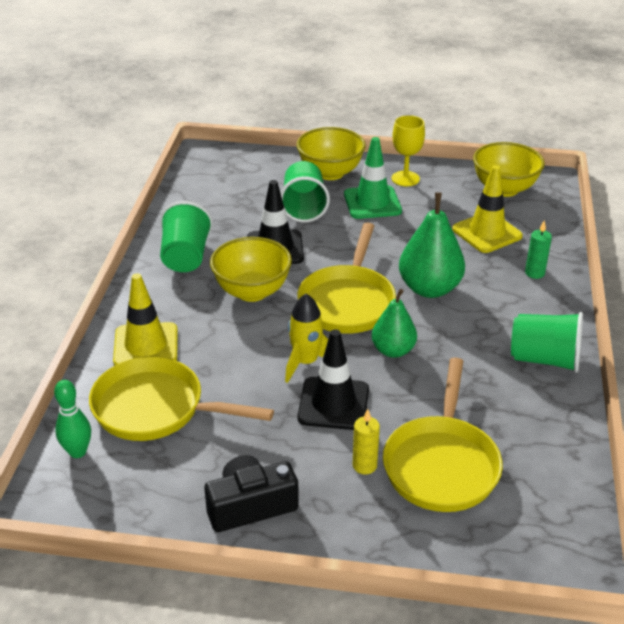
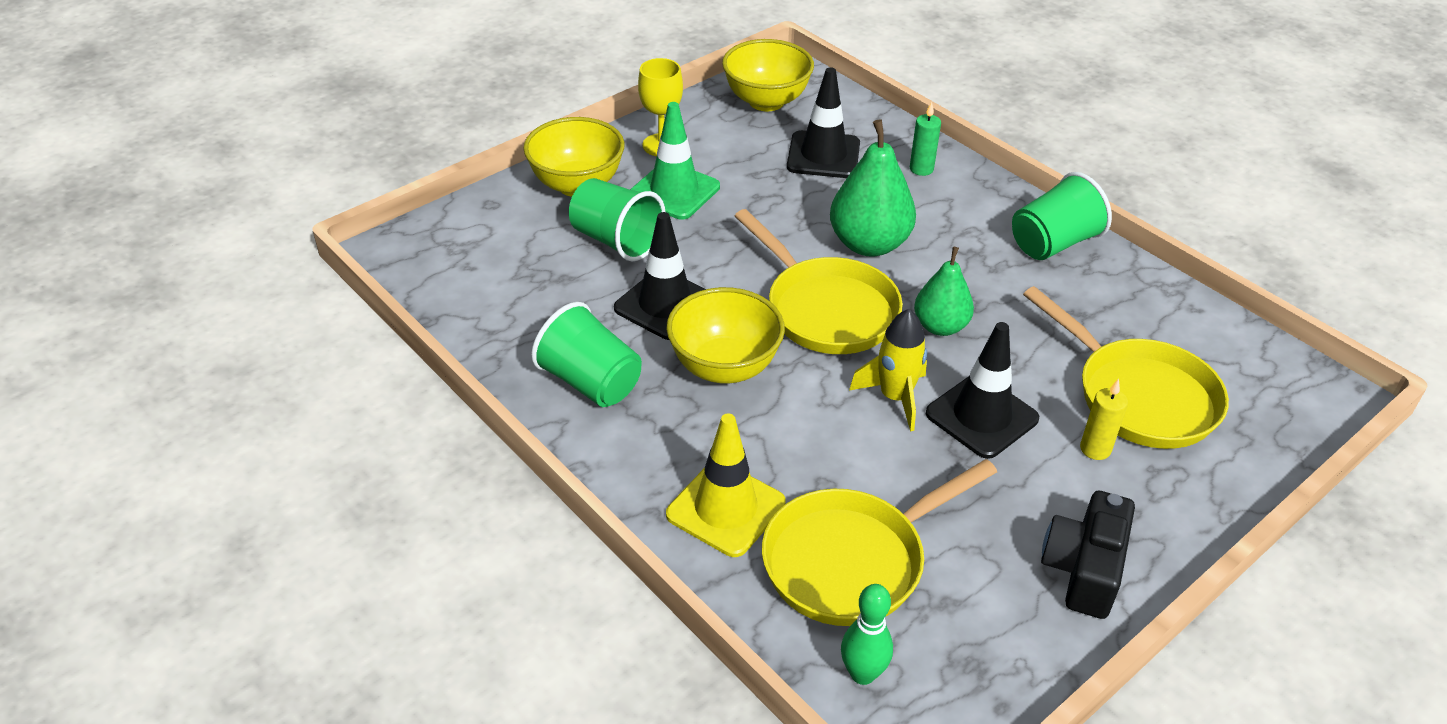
camera: 50 degrees left, 5 degrees up
yellow traffic cone [452,165,523,253] -> black traffic cone [787,67,860,178]

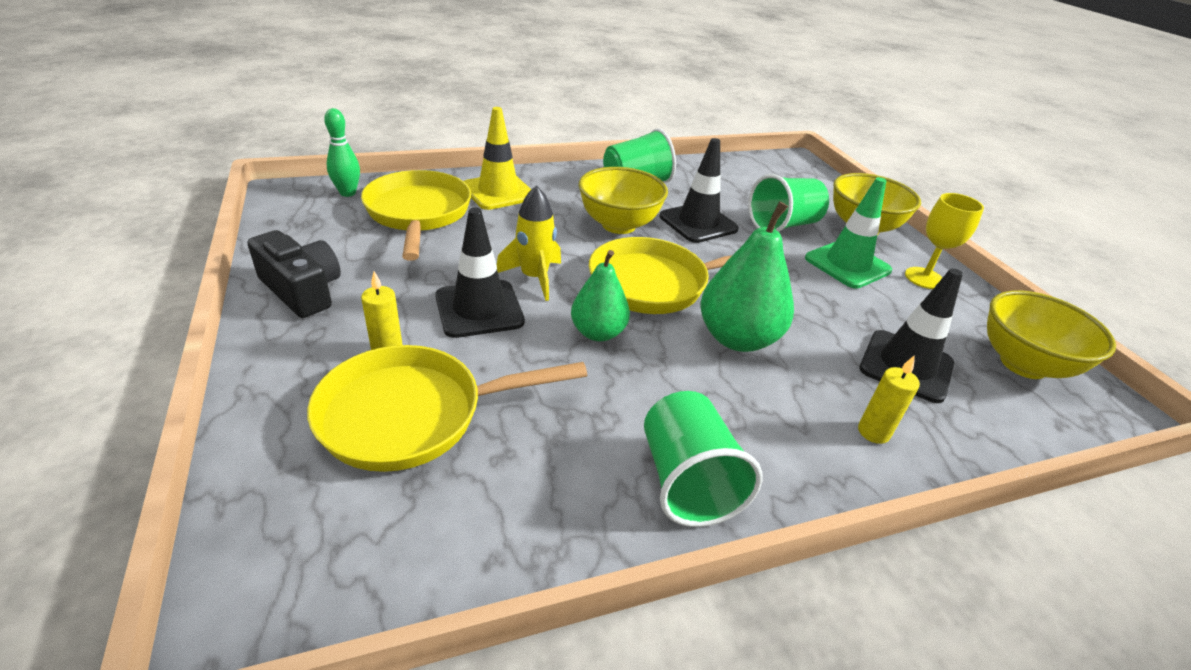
camera: 110 degrees right, 5 degrees down
green candle [910,102,941,176] -> yellow candle [858,355,920,444]

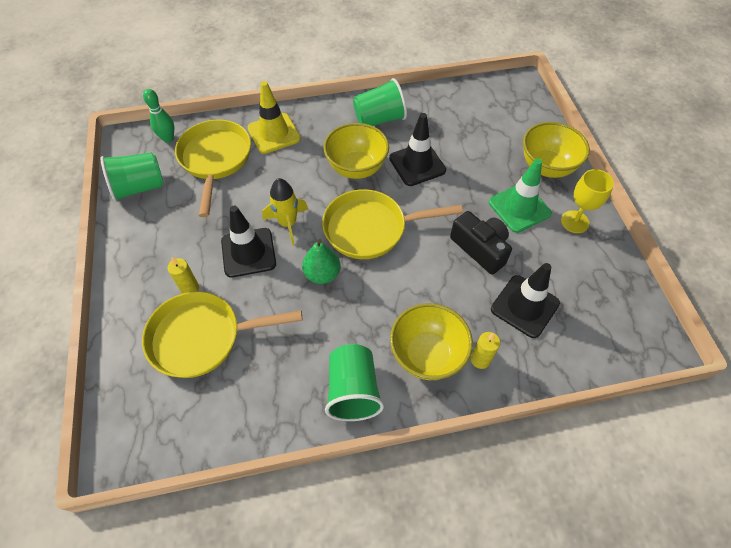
camera: 10 degrees right, 20 degrees up
black camera [247,230,341,318] -> black camera moved to [450,211,512,274]
green pear [700,201,794,352] -> none
green cup [748,174,829,232] -> green cup moved to [101,152,164,202]
yellow bowl [987,290,1116,379] -> yellow bowl moved to [390,303,473,380]

